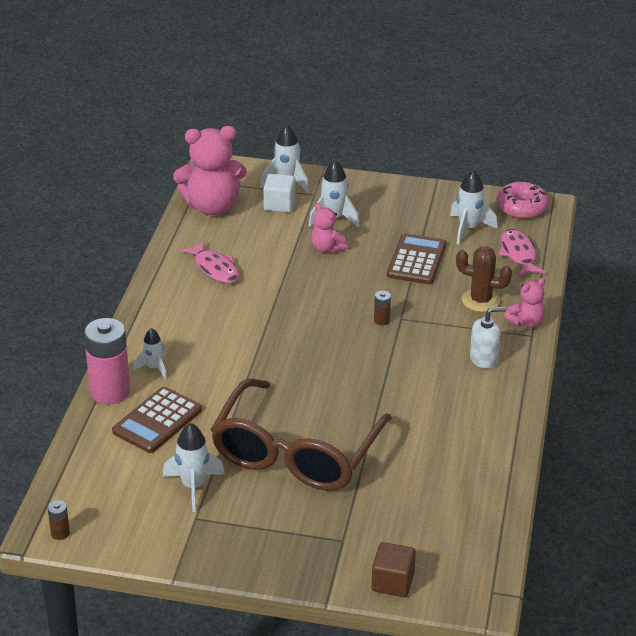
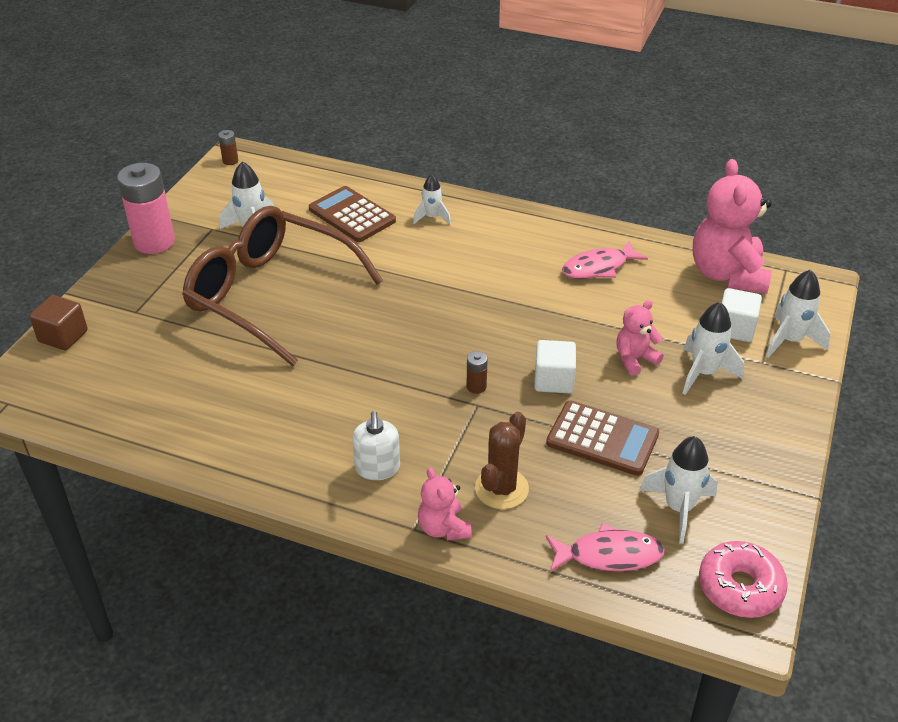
camera: 100 degrees right, 5 degrees up
pink battery [84,318,130,404] -> pink battery moved to [117,163,175,254]
none -> white cube [534,340,576,393]

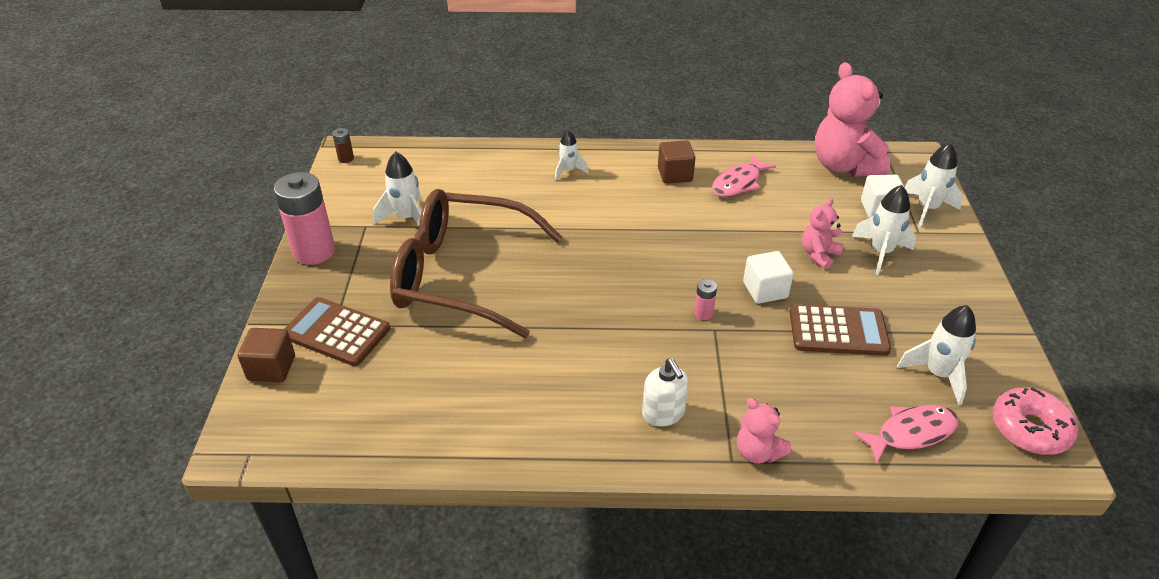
camera: 20 degrees left, 0 degrees up
brown calculator [309,186,396,242] -> brown calculator moved to [284,297,390,366]
brown battery [467,351,488,394] -> pink battery [694,279,717,320]
brown cactus [475,412,529,509] -> none
none -> brown cube [658,140,695,184]

